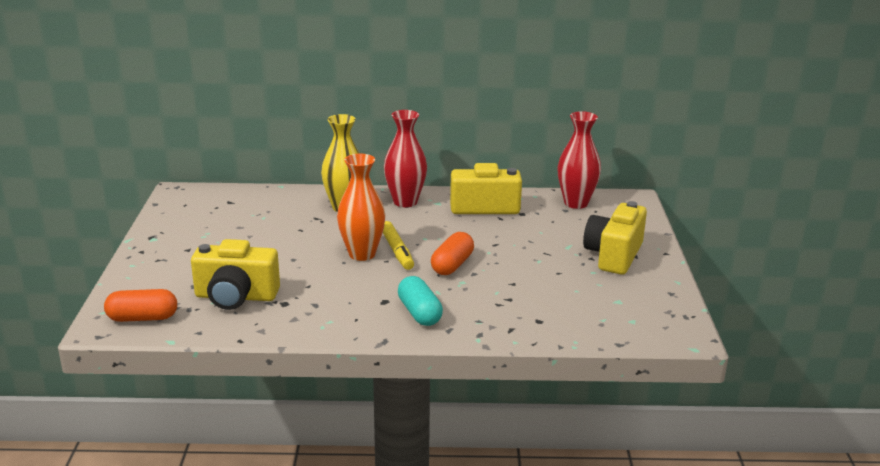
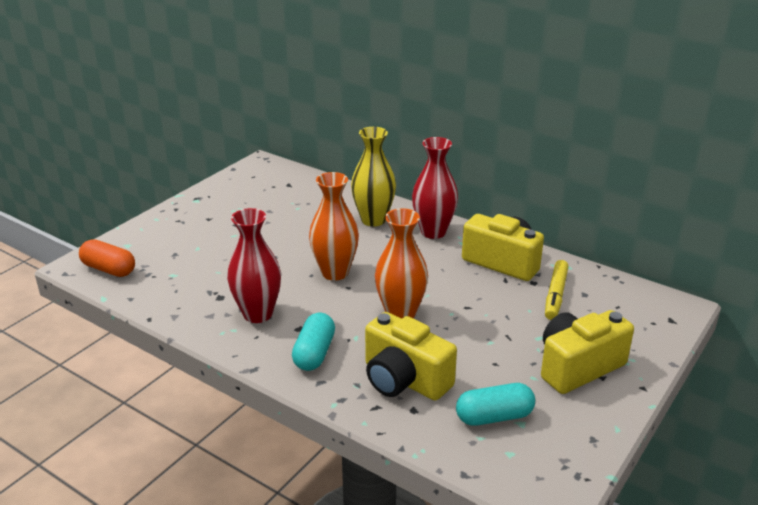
camera: 35 degrees right, 5 degrees up
yellow camera [191,239,280,310] -> yellow camera moved to [365,312,457,401]
yellow marker [383,221,414,270] -> yellow marker moved to [545,260,568,320]
orange capsule [431,232,474,275] -> orange vase [375,208,428,319]
red vase [557,111,601,209] -> red vase moved to [227,208,281,323]
none -> turquoise capsule [456,383,535,426]

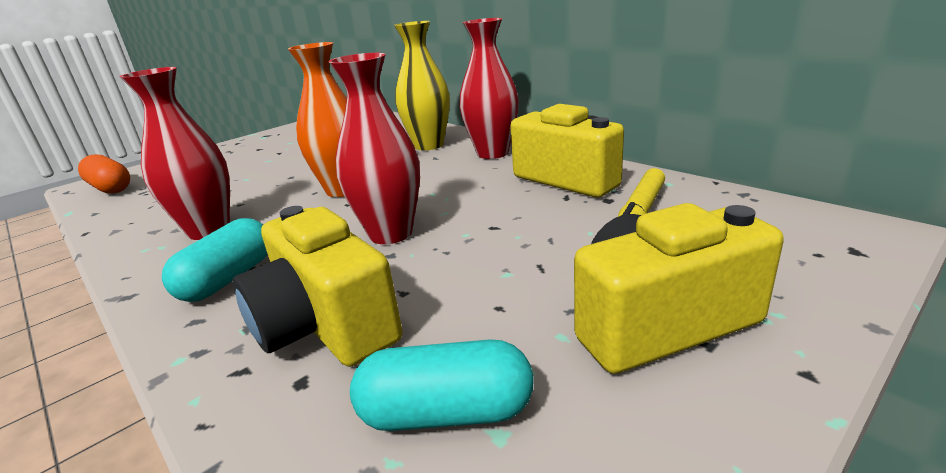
camera: 15 degrees right, 5 degrees down
orange vase [375,208,428,319] -> red vase [328,53,420,244]

